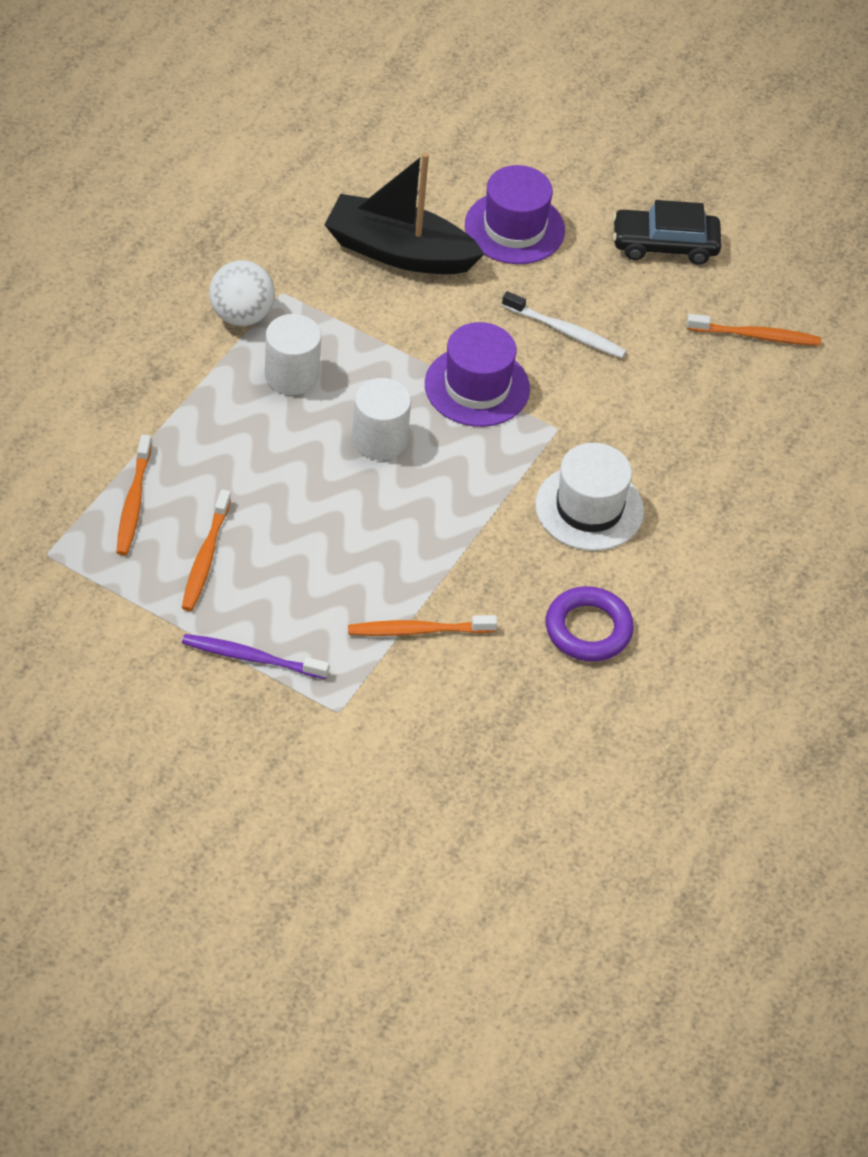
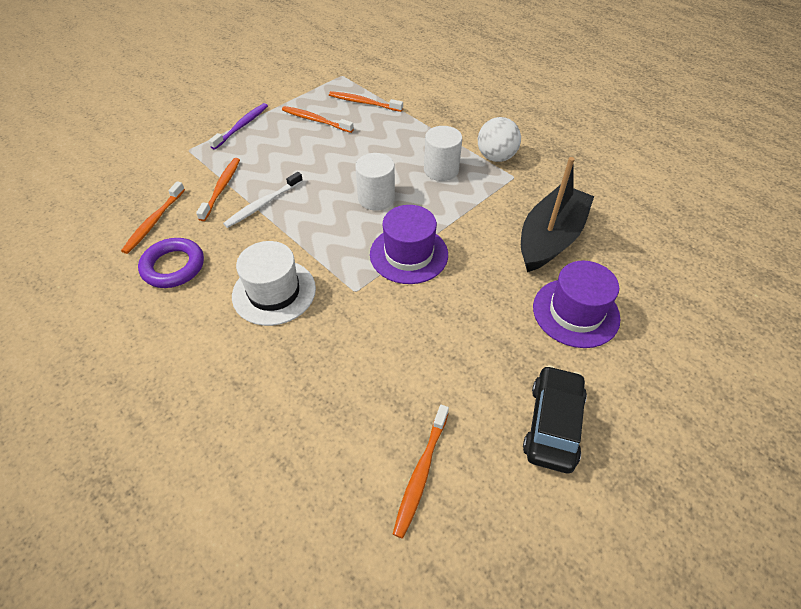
camera: 110 degrees right, 0 degrees up
white toothbrush [502,291,626,358] -> white toothbrush moved to [223,172,303,228]
none -> orange toothbrush [121,181,185,254]

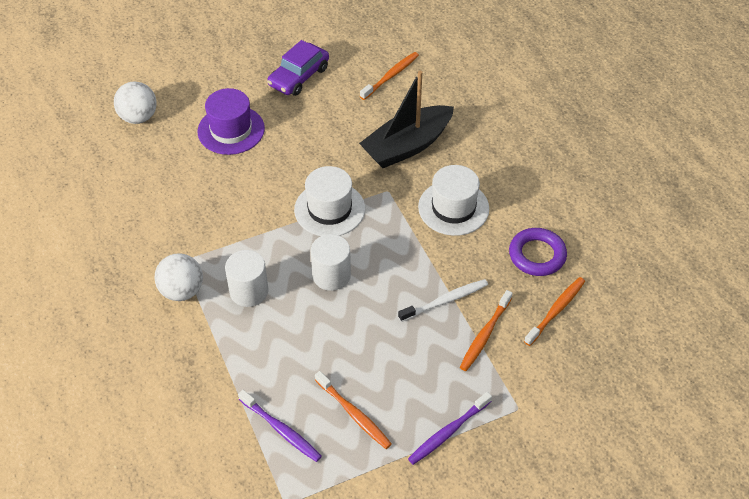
camera: 160 degrees left, 0 degrees up
orange toothbrush [329,91,403,112] -> purple toothbrush [238,390,322,462]
purple hat [370,205,448,284] -> white hat [294,166,365,236]
black boat [521,157,594,272] -> black boat moved to [359,71,454,168]
black car [523,365,587,473] -> purple car [267,40,329,96]
none -> white ball [114,82,157,124]

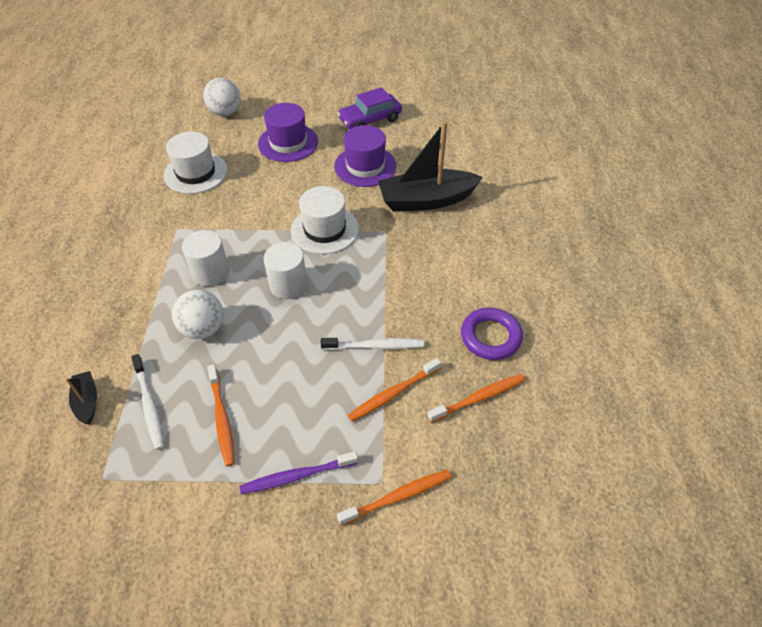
camera: 25 degrees right, 0 degrees up
white ball [155,253,203,301] -> white ball moved to [172,290,223,339]
purple toothbrush [238,390,322,462] -> white toothbrush [131,354,164,450]
orange toothbrush [360,52,419,100] -> orange toothbrush moved to [337,470,451,526]
white hat [418,165,489,236] -> white hat moved to [164,132,228,194]
none -> black boat [65,371,97,425]
none -> purple hat [334,125,397,187]

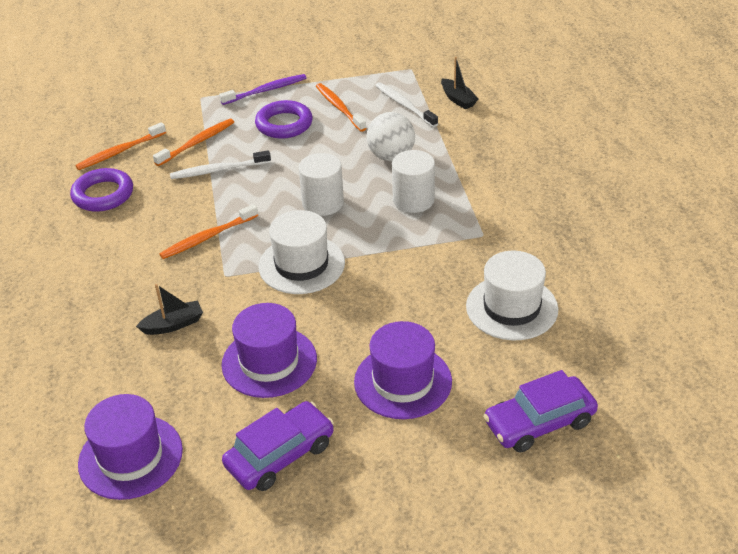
camera: 170 degrees right, 10 degrees down
white ball [203,78,241,116] -> purple car [483,370,598,452]
orange toothbrush [337,470,451,526] -> orange toothbrush moved to [159,204,258,259]
black boat [378,121,483,212] -> black boat [136,284,203,335], size x0.46
none -> purple hat [78,394,183,500]
none -> purple ring [255,100,313,139]

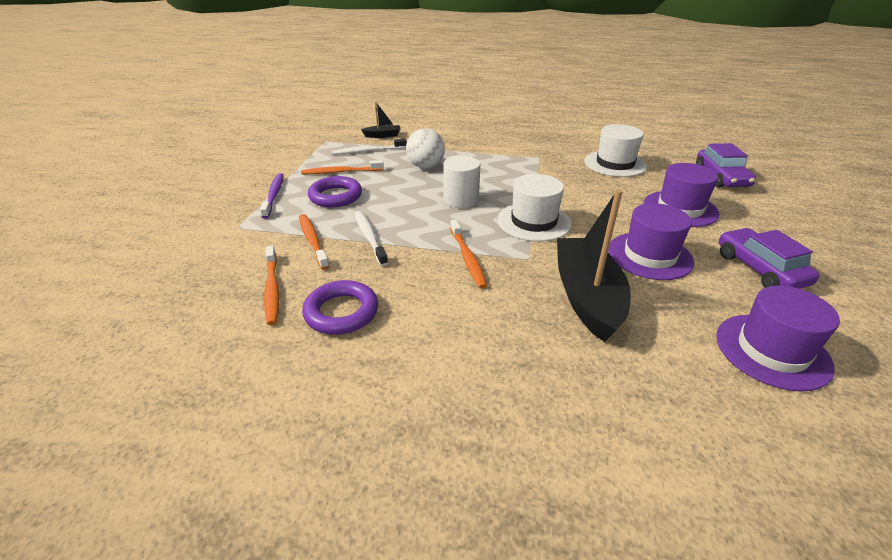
camera: 70 degrees left, 5 degrees down
black boat [136,284,203,335] -> black boat [557,189,631,342], size x2.18
white toothbrush [170,150,271,179] -> white toothbrush turned 150 degrees clockwise [355,211,388,266]
white cylinder [392,150,435,213] -> none

